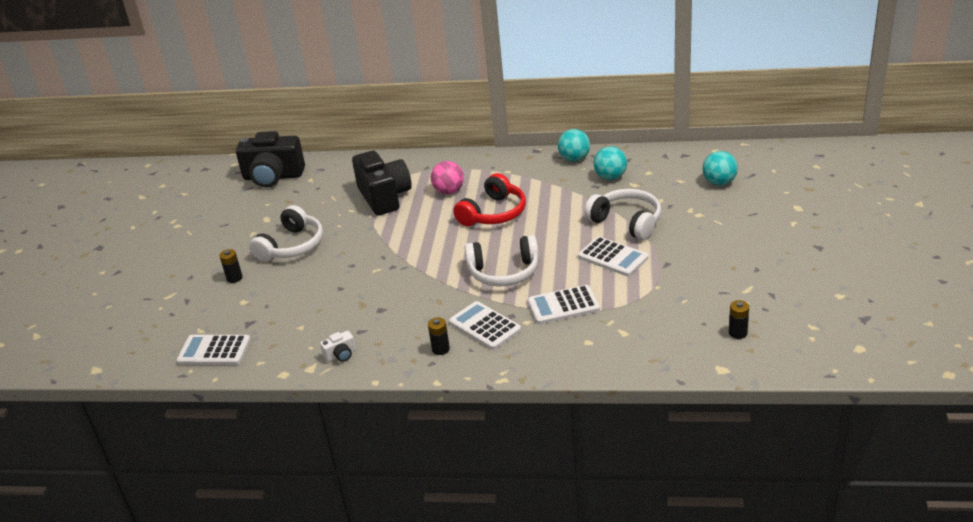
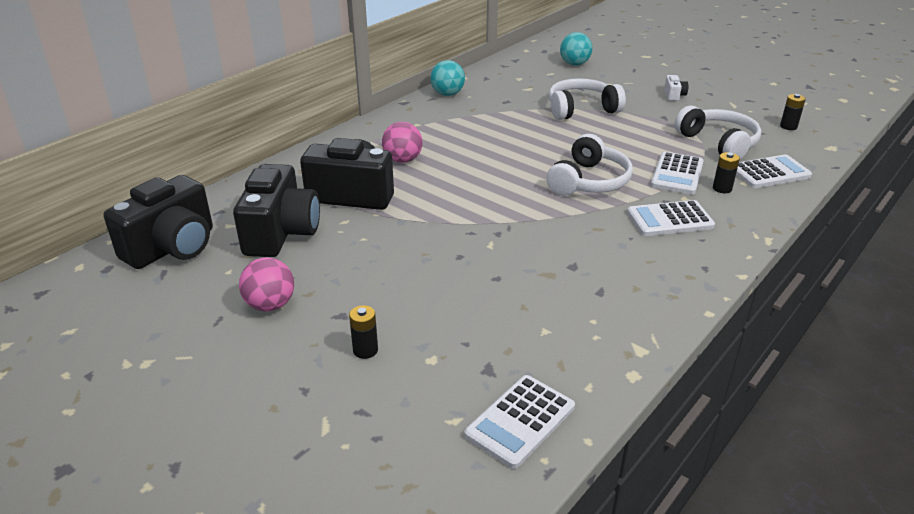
camera: 60 degrees left, 0 degrees up
white headphones [249,205,323,262] -> white headphones moved to [675,106,761,159]
white camera [320,331,356,362] -> white camera moved to [664,75,688,101]
black battery [428,317,450,355] -> black battery moved to [713,152,740,193]
red headphones [453,173,526,226] -> none
white calculator [578,236,648,276] -> white calculator moved to [736,154,812,188]
turquoise ball [594,146,627,180] -> none
none -> black camera [233,164,320,257]
none -> pink ball [239,257,294,311]

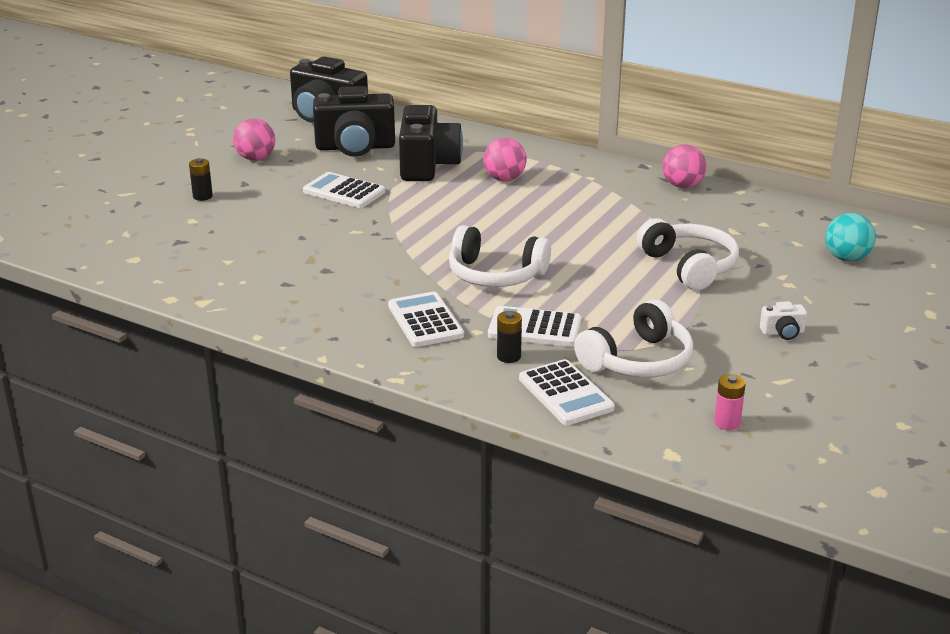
camera: 80 degrees right, 5 degrees down
turquoise ball [430,60,465,96] -> pink ball [662,144,707,188]
white calculator [464,375,575,469] -> white calculator moved to [303,172,385,208]
black battery [780,94,806,130] -> pink battery [714,374,746,430]

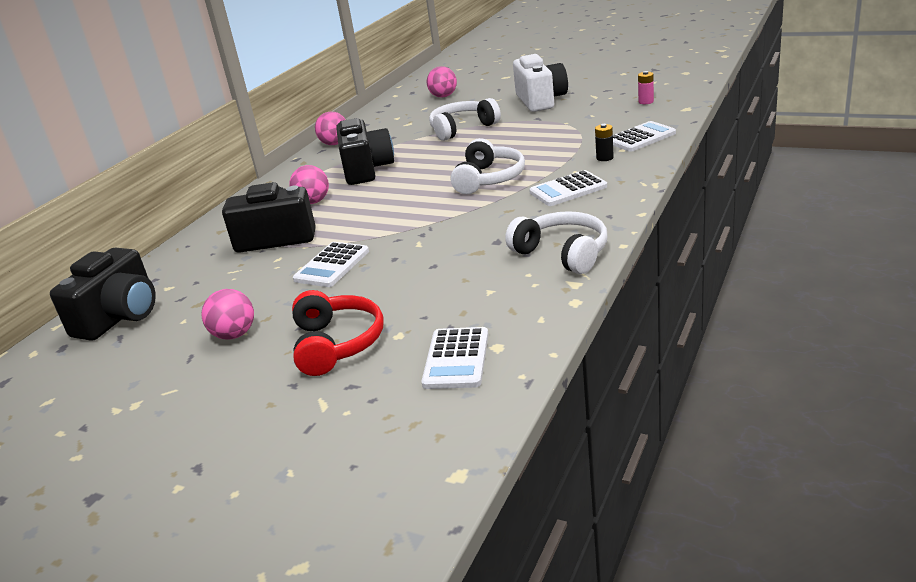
camera: 90 degrees left, 0 degrees up
black battery [189,158,213,201] -> red headphones [292,290,384,376]
black camera [313,86,395,157] -> black camera moved to [336,118,394,185]
white calculator [488,306,582,347] -> white calculator moved to [422,327,488,389]
white headphones [574,299,693,378] -> white headphones moved to [505,211,607,274]
white camera [760,301,807,340] -> white camera [513,54,568,112], size x2.44
turquoise ball [825,213,876,262] -> pink ball [427,66,457,97]

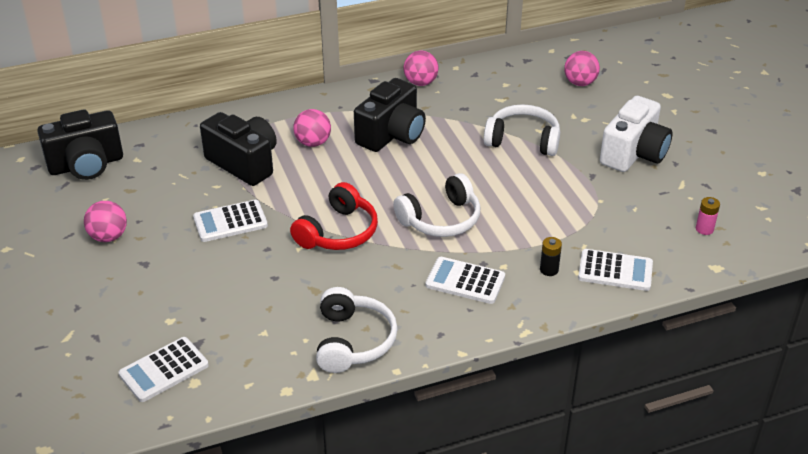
camera: 40 degrees right, 10 degrees up
red headphones [292,290,384,376] -> red headphones moved to [290,182,378,250]

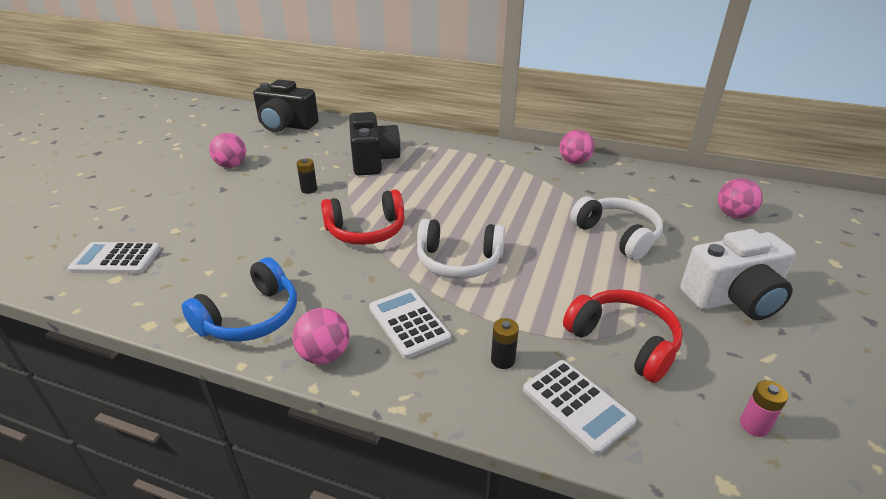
camera: 40 degrees right, 5 degrees down
white calculator [193,200,268,242] -> black battery [296,158,317,194]
pink ball [293,109,331,147] -> pink ball moved to [292,308,349,364]
white headphones [316,287,397,373] -> blue headphones [182,257,297,342]
black camera [354,78,426,152] -> none
none -> red headphones [563,289,683,383]

